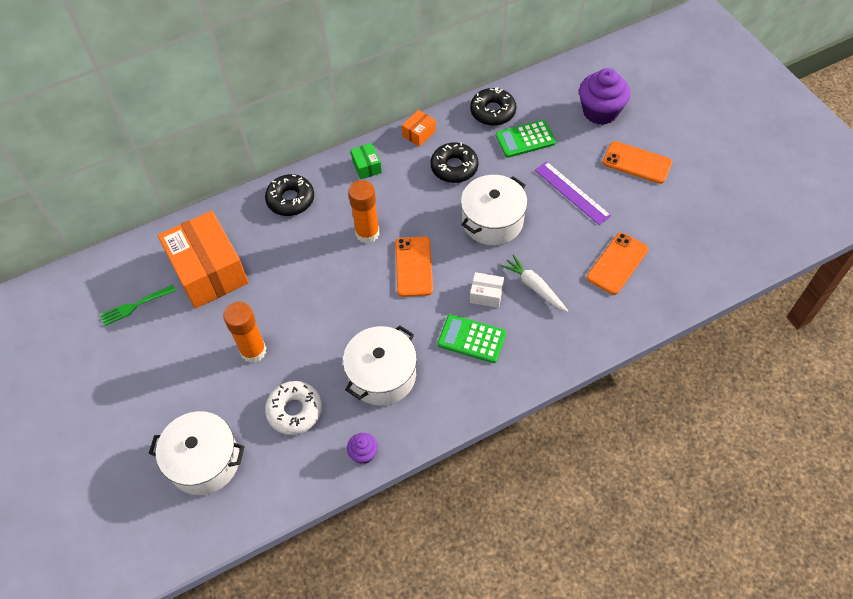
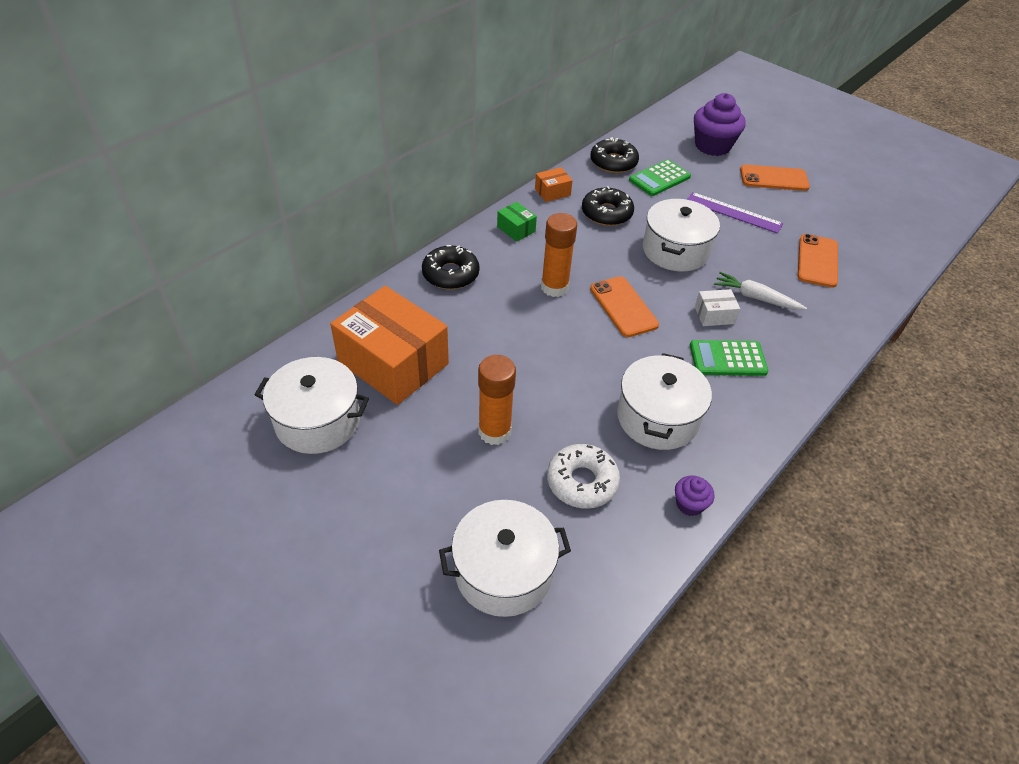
camera: 25 degrees left, 10 degrees down
green fork [100,285,176,326] -> white pot [255,357,369,454]
orange box [402,110,436,147] -> orange box turned 45 degrees clockwise [535,167,573,202]

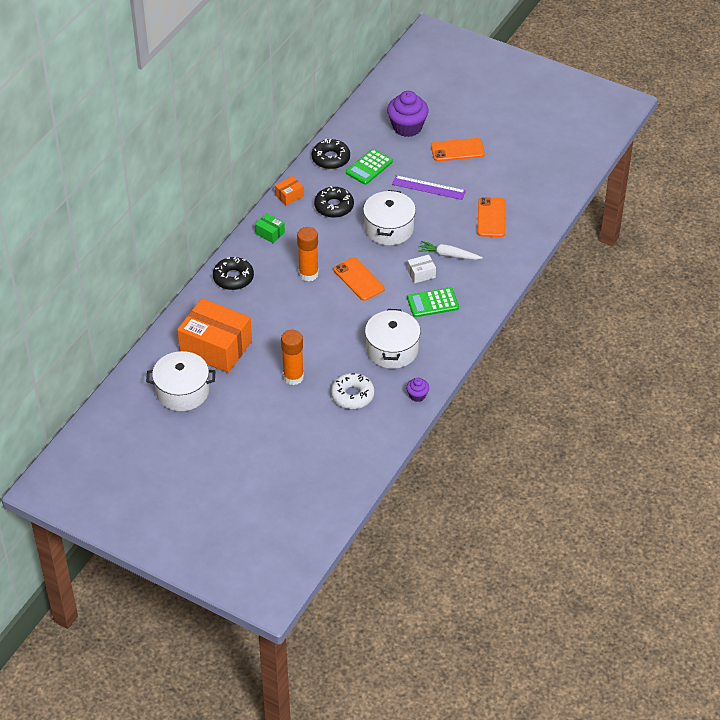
camera: 10 degrees left, 0 degrees up
white pot [439,500,571,617] -> none

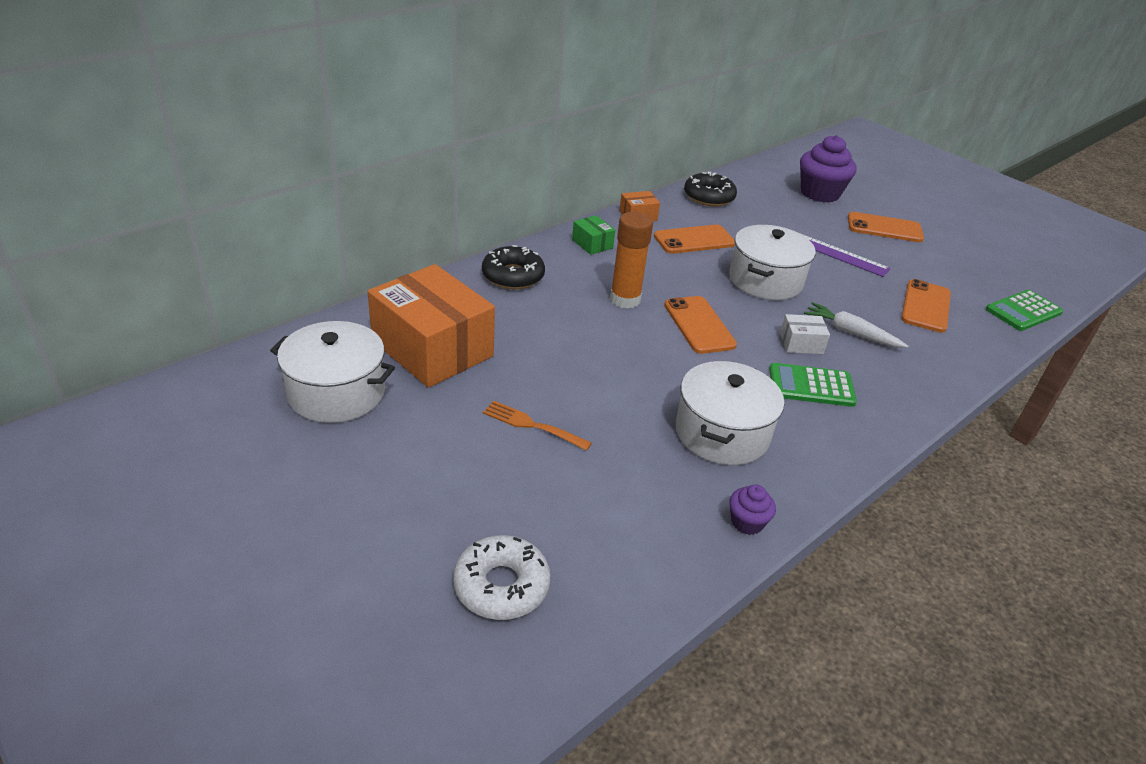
camera: 15 degrees right, 10 degrees down
orange glue stick [281,330,304,385] -> orange fork [483,401,592,451]
black donut [314,186,354,218] -> orange phone [654,225,735,254]
white donut [331,373,374,409] -> white donut moved to [453,535,551,620]
green calculator [346,149,393,185] -> green calculator moved to [986,290,1063,331]

